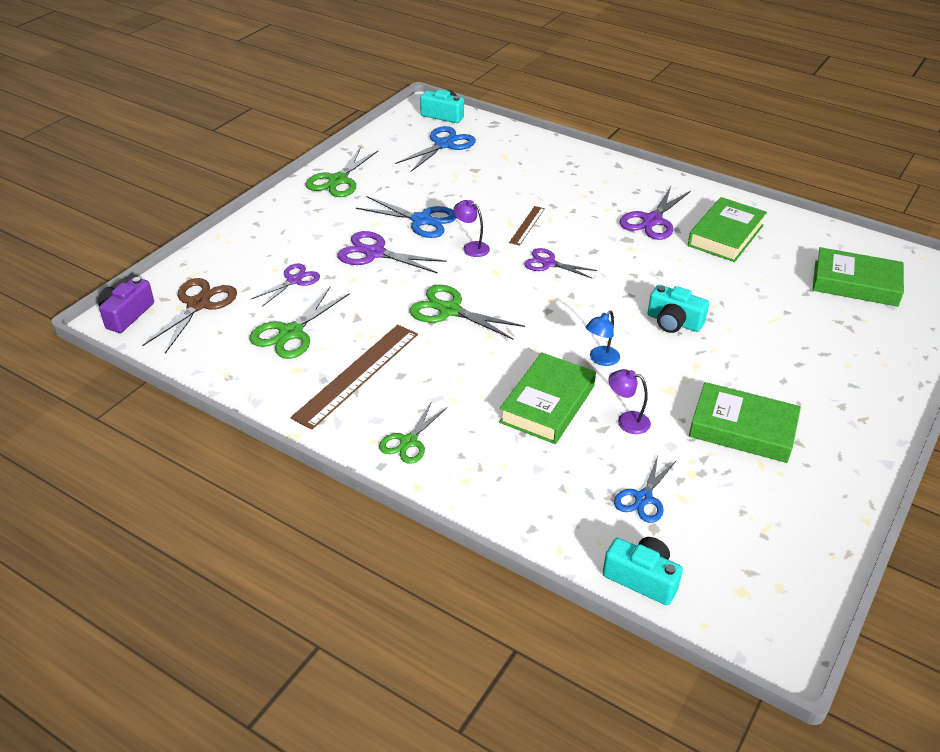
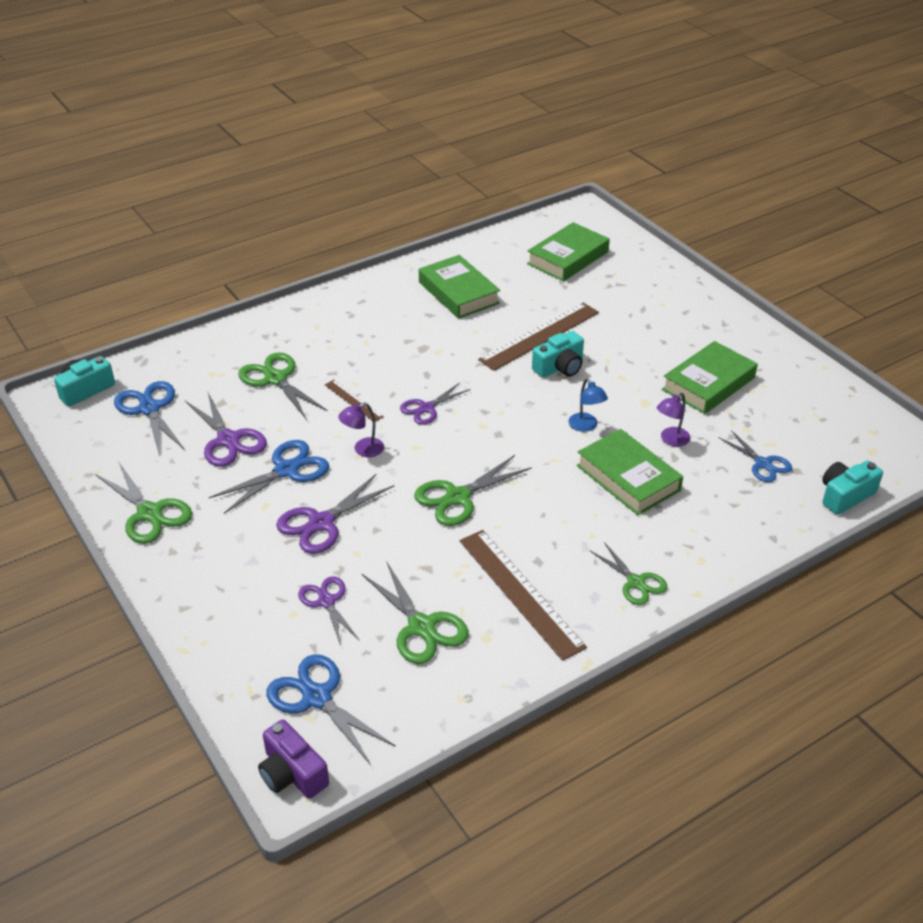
camera: 65 degrees left, 0 degrees up
brown scissors [142,278,237,354] -> blue scissors [266,654,396,765]
purple scissors [619,187,691,240] -> purple scissors moved to [185,391,267,467]
none -> green scissors [238,352,328,420]
none -> brown ruler [478,303,599,371]

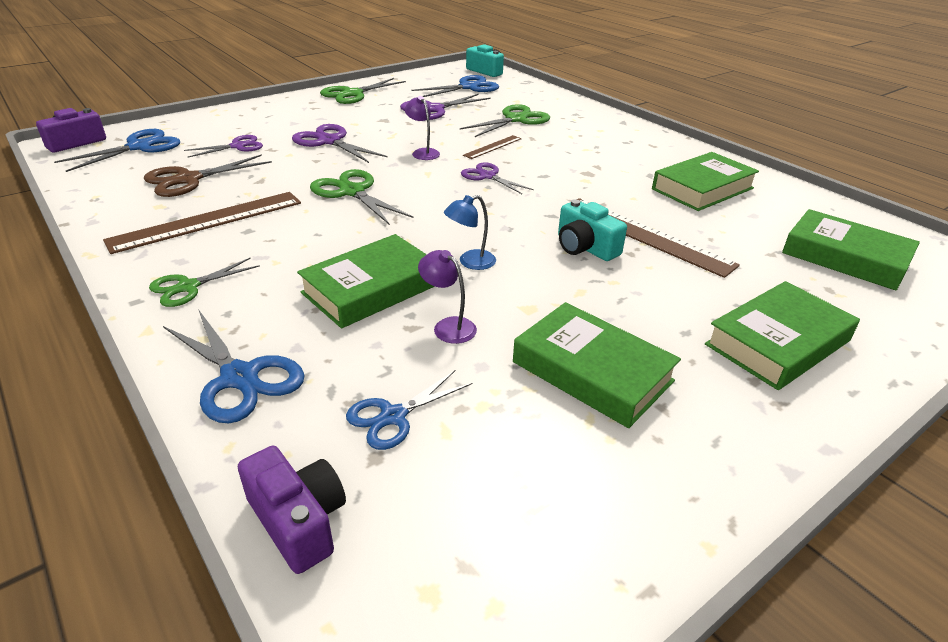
camera: 85 degrees right, 5 degrees down
blue scissors [209,440,329,514] -> blue scissors moved to [163,309,304,424]
green scissors [362,561,469,664] -> brown scissors [144,154,272,197]
turquoise camera [822,460,883,515] -> purple camera [238,446,346,574]
none -> green book [705,281,860,390]

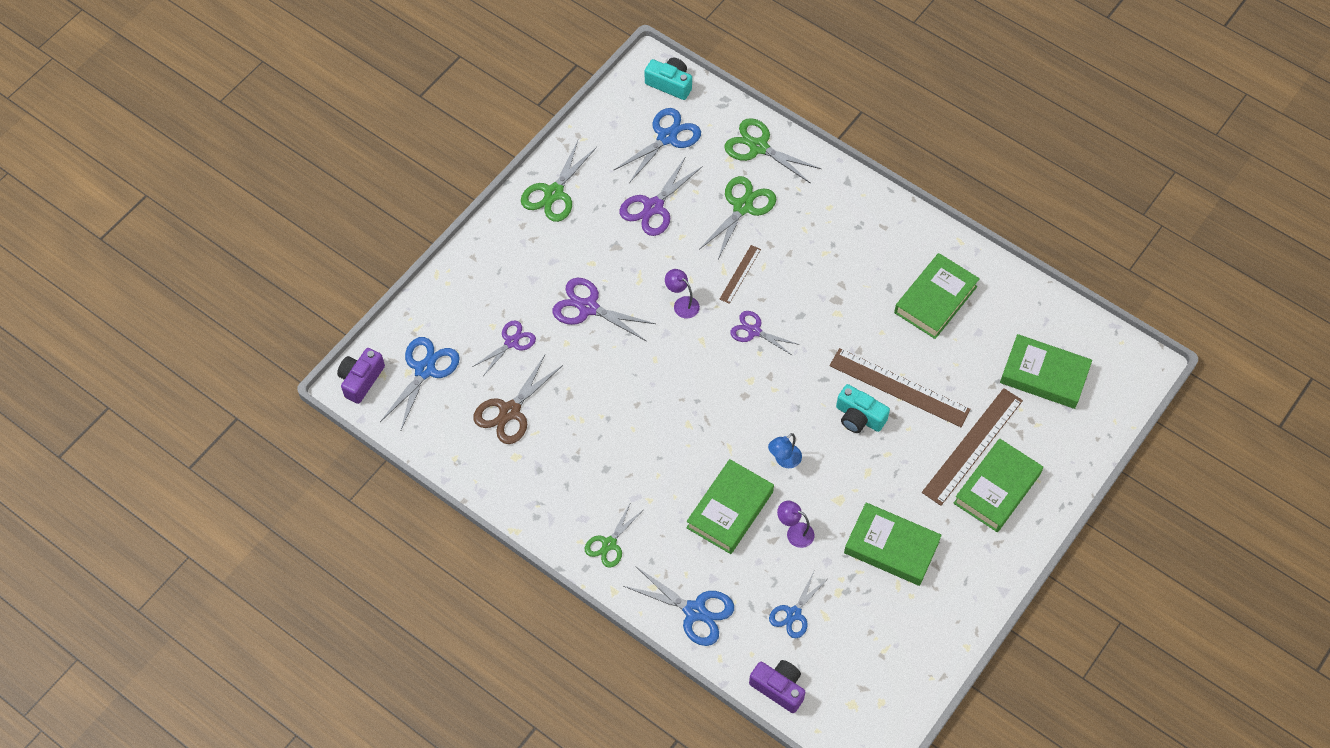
camera: 15 degrees left, 25 degrees up
brown ruler [103,192,301,254] -> brown ruler moved to [922,388,1023,506]
green scissors [310,169,414,225] -> green scissors moved to [724,118,821,184]

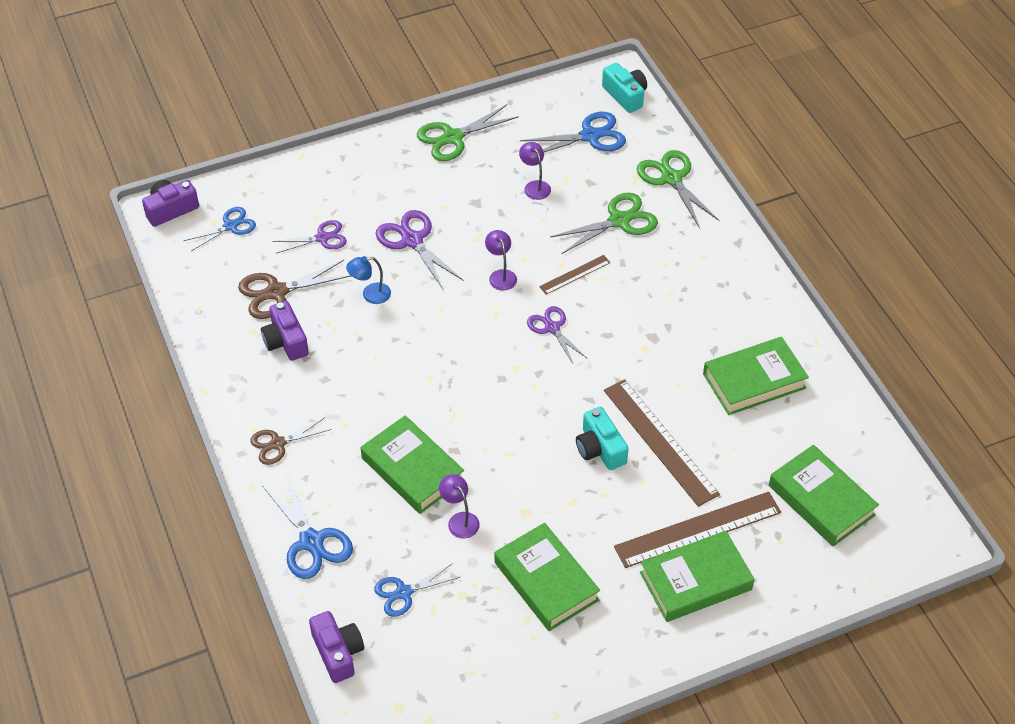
camera: 30 degrees right, 10 degrees down
blue scissors [380,337,460,430] -> blue scissors [183,207,256,251], size x0.67
green scissors [585,502,643,568] -> brown scissors [250,417,332,465]
purple scissors [620,156,703,236] -> purple lamp [519,142,551,200]
green book [686,459,774,554] -> green book turned 75 degrees clockwise [361,415,464,514]
blue lamp [768,433,802,468] -> blue lamp moved to [346,256,391,304]
none -> purple camera [261,301,309,361]

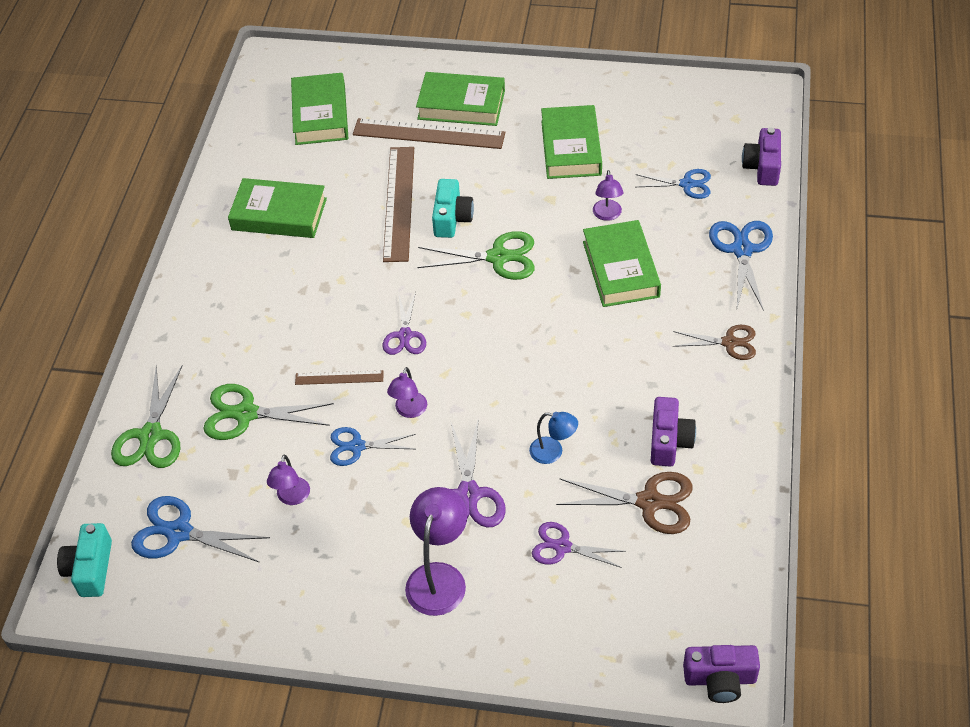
camera: 145 degrees left, 0 degrees up
blue scissors [183,207,256,251] -> blue scissors moved to [330,427,416,466]
green scissors [417,104,519,161] -> green scissors moved to [417,231,535,280]
none -> purple lamp [405,487,467,616]

